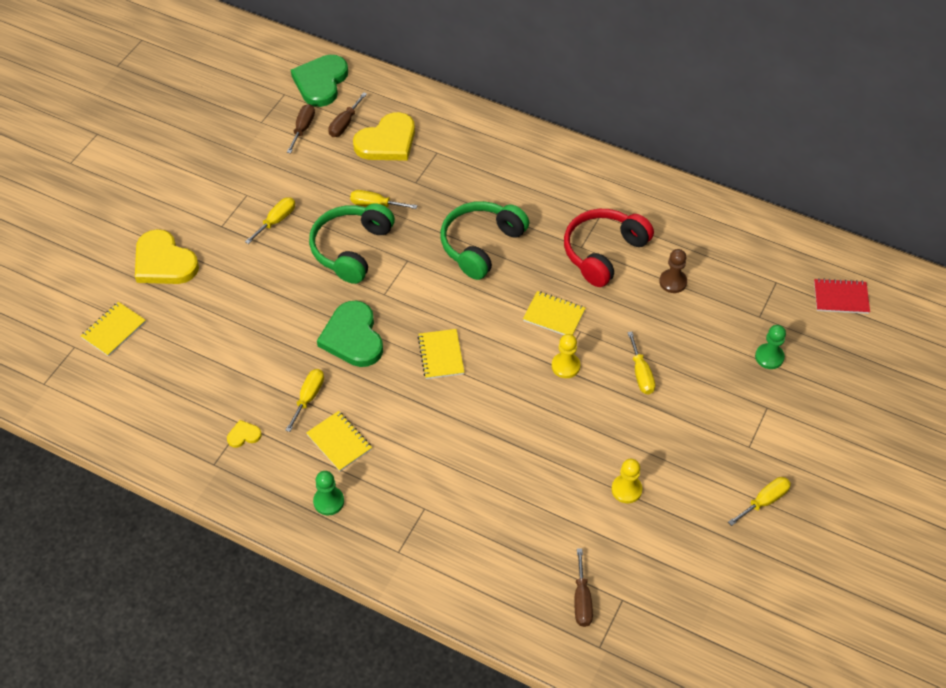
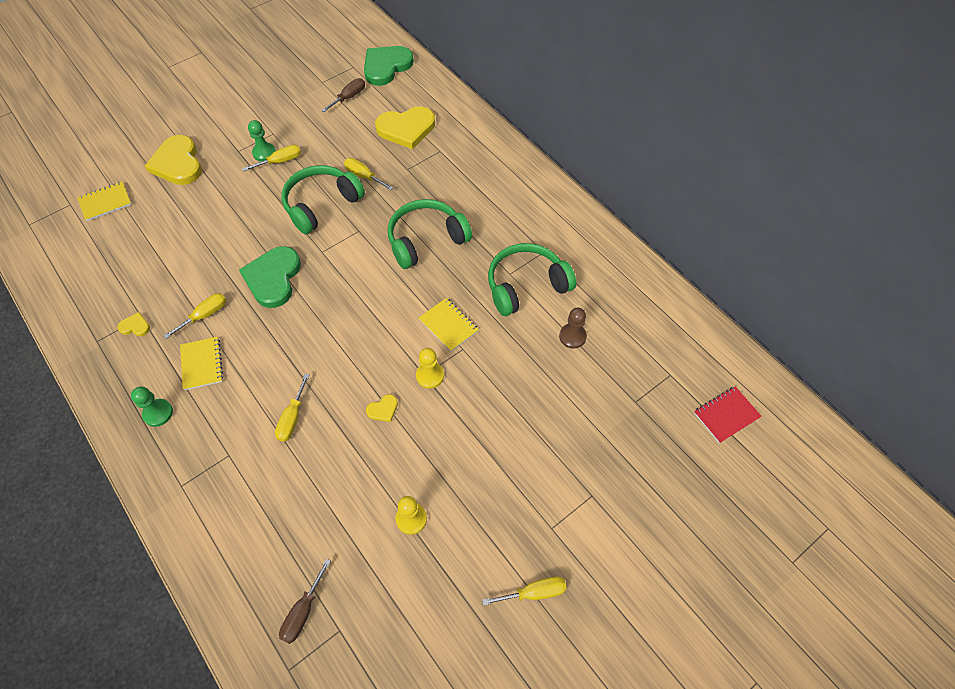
camera: 25 degrees right, 5 degrees up
brown screwdriver [328,92,367,137] -> none
yellow notebook [418,329,465,379] -> none
red headphones [564,209,654,287] -> green headphones [488,243,576,316]
yellow screwdriver [627,331,655,394] -> yellow screwdriver moved to [275,374,310,442]
green pawn [755,325,786,369] -> green pawn moved to [248,120,276,162]
red notebook [814,278,870,314] -> red notebook turned 60 degrees counterclockwise [694,386,762,443]
none -> yellow heart [366,394,398,422]

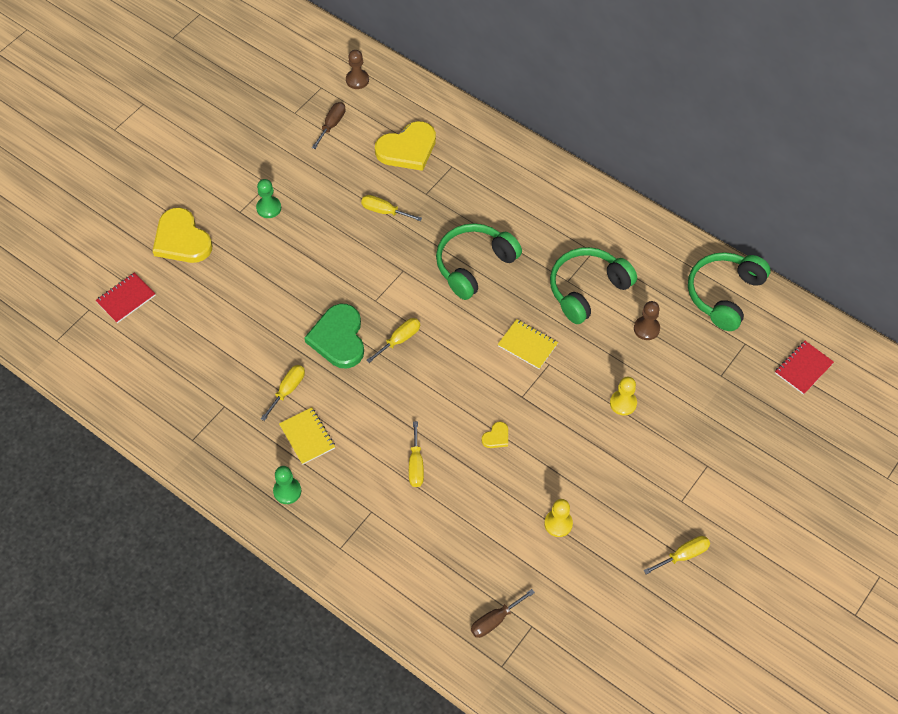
camera: 15 degrees left, 0 degrees up
yellow notebook [77,181,132,221] -> red notebook [95,273,156,323]
yellow heart [117,312,150,336] -> none
yellow screwdriver [242,145,301,171] -> yellow screwdriver moved to [366,318,420,363]
brown screwdriver [279,559,331,644] -> brown screwdriver turned 45 degrees clockwise [471,589,535,638]
green headphones [282,165,365,234] -> green headphones moved to [688,252,771,331]
green heart [364,46,414,86] -> brown pawn [346,50,369,89]
yellow pawn [416,348,444,389] -> yellow pawn moved to [610,377,637,415]

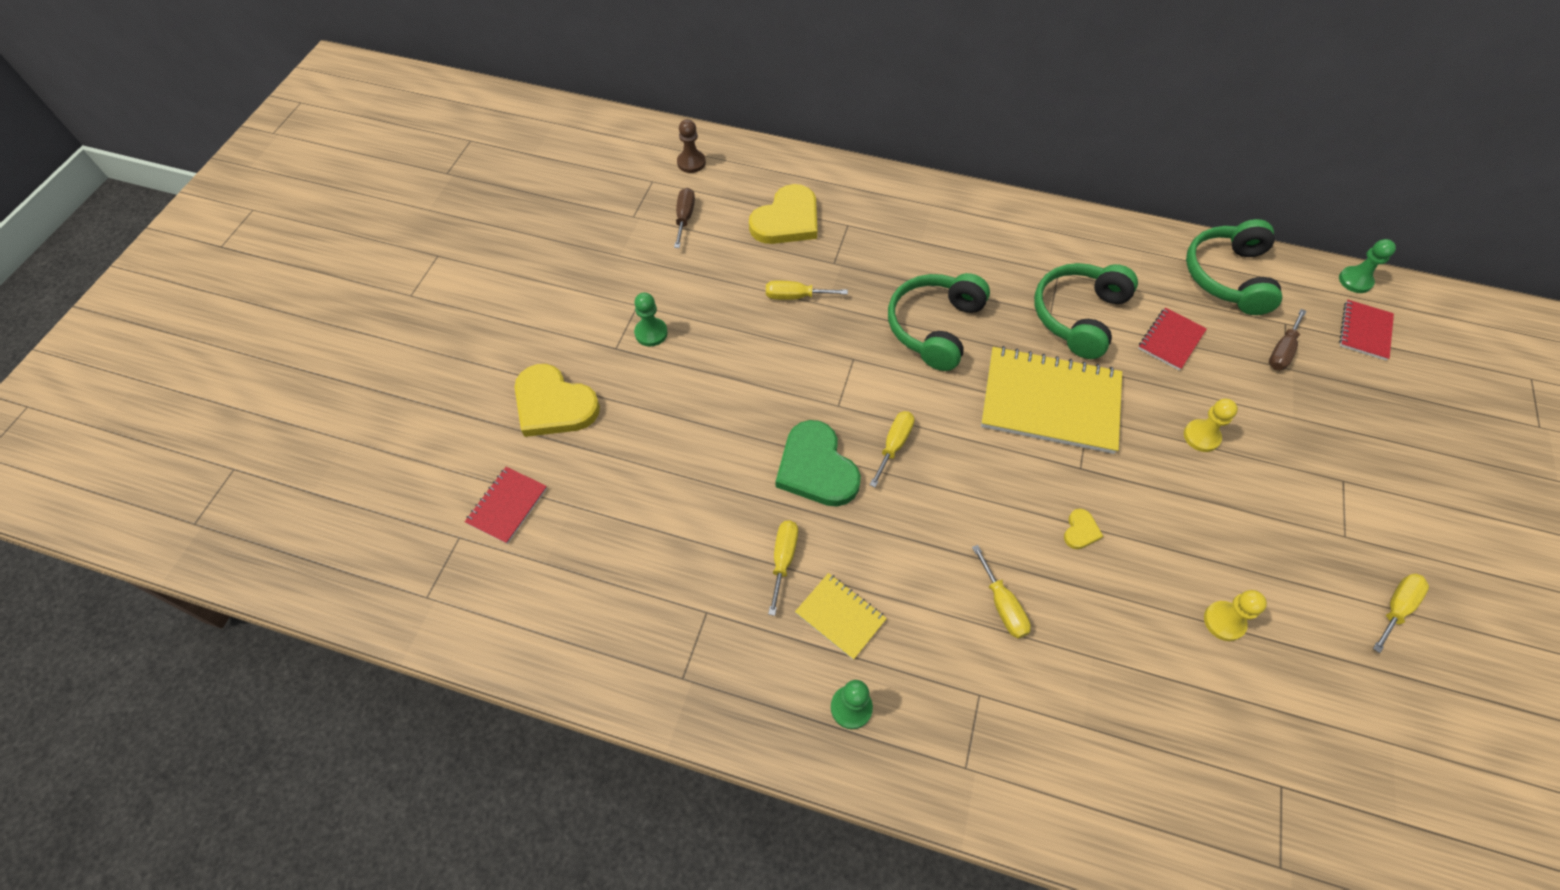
camera: 20 degrees left, 0 degrees up
brown screwdriver [471,589,535,638] -> brown screwdriver moved to [1269,309,1306,370]
yellow notebook [497,319,558,369] -> yellow notebook [981,346,1122,454], size x2.03
brown pawn [634,301,660,340] -> red notebook [1138,308,1207,371]
none -> green pawn [1339,239,1396,293]

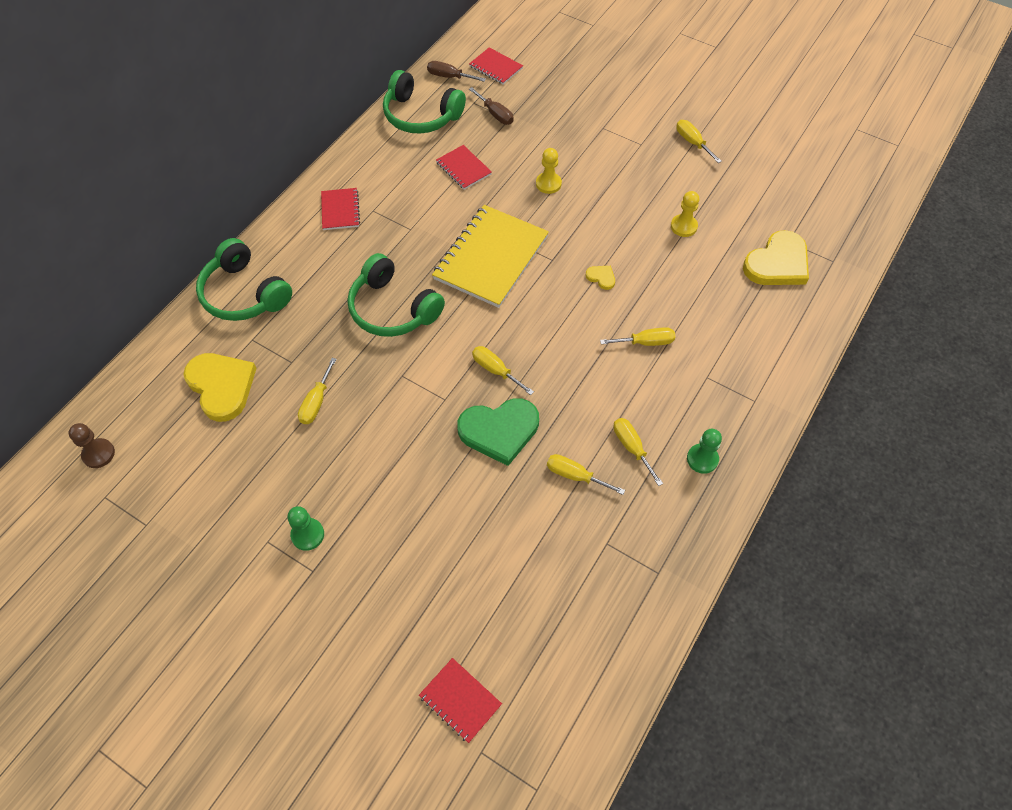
camera: 75 degrees left, 0 degrees up
yellow heart [514,364,600,437] -> yellow heart moved to [743,230,809,285]
brown screwdriver [674,188,695,248] -> brown screwdriver moved to [427,61,486,82]
yellow notebook [795,573,887,660] -> yellow screwdriver [613,418,663,486]
green headphones [1034,263,1138,359] -> green headphones moved to [196,238,292,321]
green pawn [1339,239,1396,293] -> none
none -> red notebook [321,188,360,230]

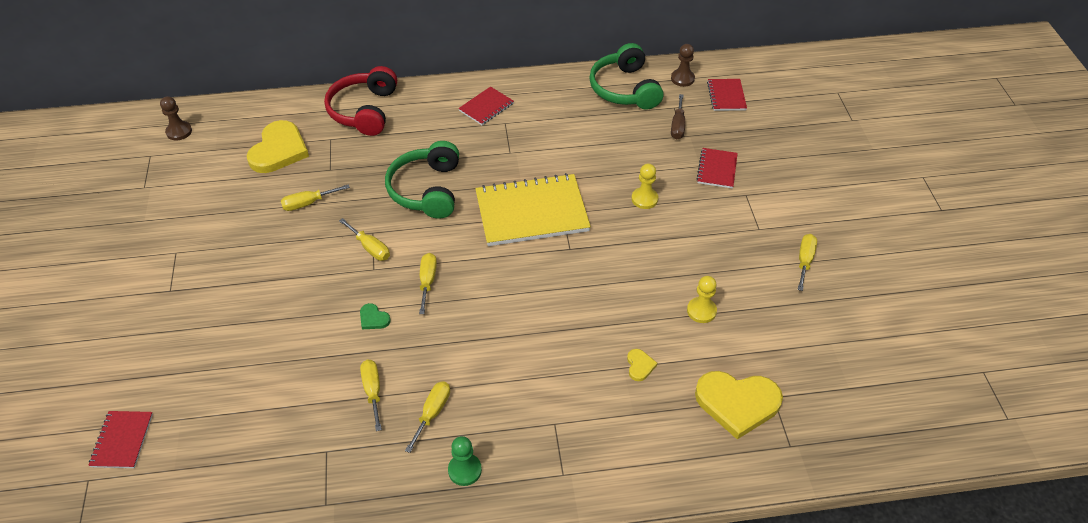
camera: 50 degrees right, 10 degrees down
green headphones [196,238,292,321] -> red headphones [324,66,397,136]
green pawn [287,506,324,551] -> none
brown screwdriver [427,61,486,82] -> brown pawn [671,44,695,87]
red notebook [436,145,492,190] -> red notebook moved to [697,148,738,189]
green heart [457,398,539,466] -> green heart [360,303,391,329], size x0.43
yellow heart [586,266,615,290] -> yellow heart moved to [627,349,657,381]
yellow screwdriver [600,327,675,346] -> yellow screwdriver moved to [339,218,390,261]

